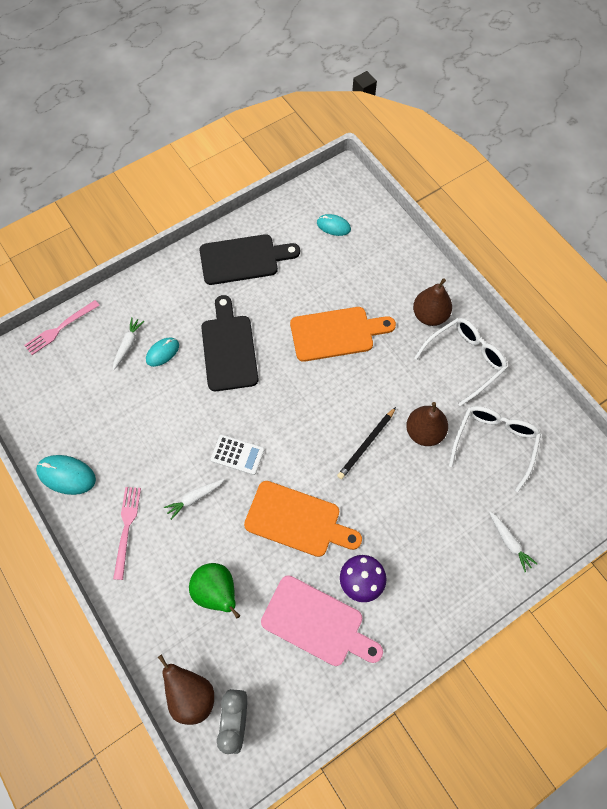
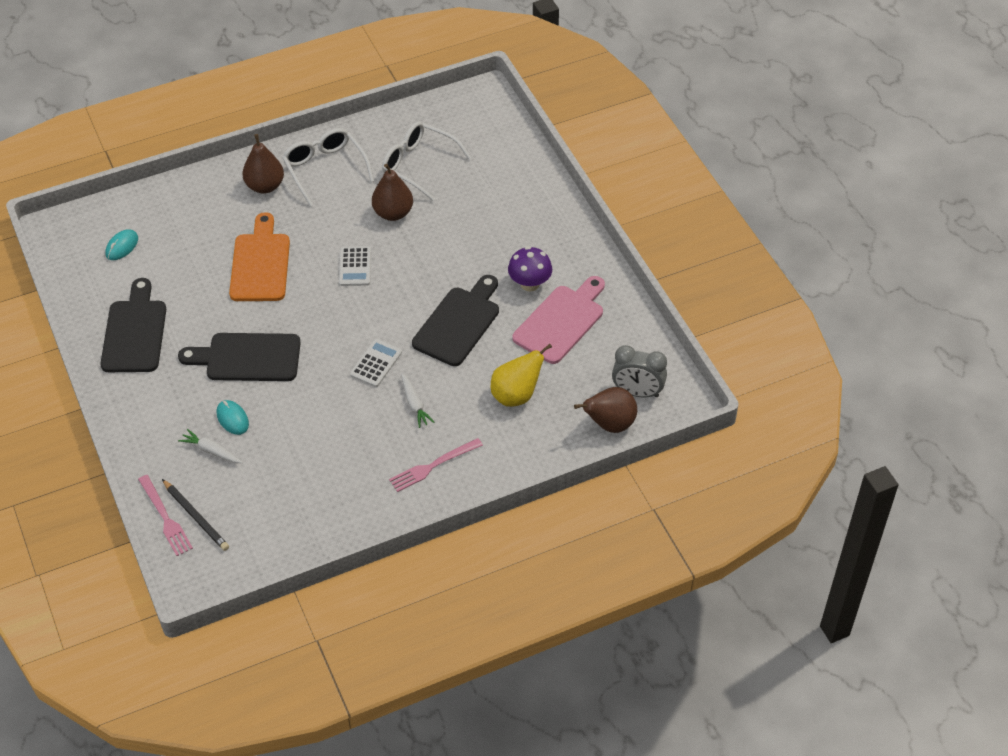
camera: 80 degrees left, 15 degrees down
turquoise mouse [36,455,96,495] -> none
pink fork [113,487,141,580] -> pink fork turned 45 degrees counterclockwise [389,438,483,492]
green pear [189,563,240,619] -> yellow pear [491,344,552,407]
orange cutting board [244,481,362,557] -> black cutting board [412,275,499,366]
black pencil [337,407,396,479] -> black pencil moved to [162,479,229,551]
white carrot [489,511,537,572] -> none
none -> white calculator [339,246,371,286]

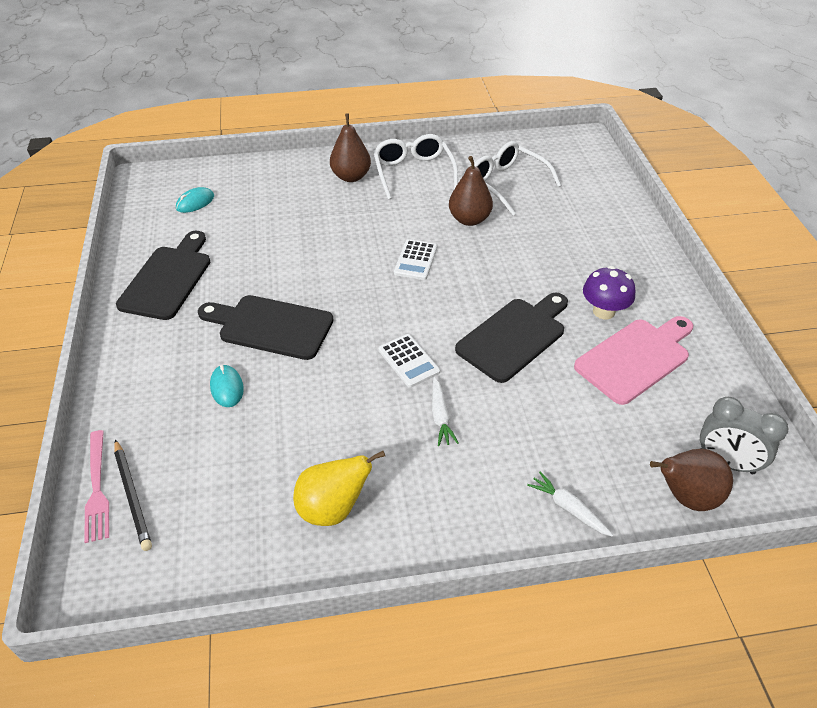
camera: 15 degrees right, 5 degrees down
white carrot [178,429,243,463] -> white carrot moved to [527,472,613,537]
orange cutting board [229,212,290,301] -> none
white calculator [350,339,402,387] -> white calculator turned 105 degrees clockwise [378,334,440,388]
pink fork [389,438,483,492] -> none
yellow pear [491,344,552,407] -> yellow pear moved to [293,451,385,526]

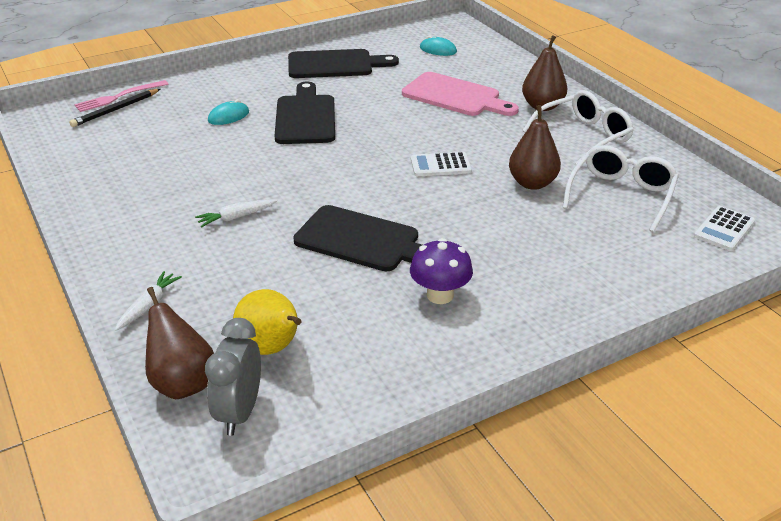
camera: 70 degrees right, 10 degrees down
yellow pear [293,451,385,526] -> yellow pear moved to [233,289,301,355]
white calculator [378,334,440,388] -> white calculator moved to [694,206,755,251]
pink cutting board [574,316,693,405] -> pink cutting board moved to [402,72,519,116]

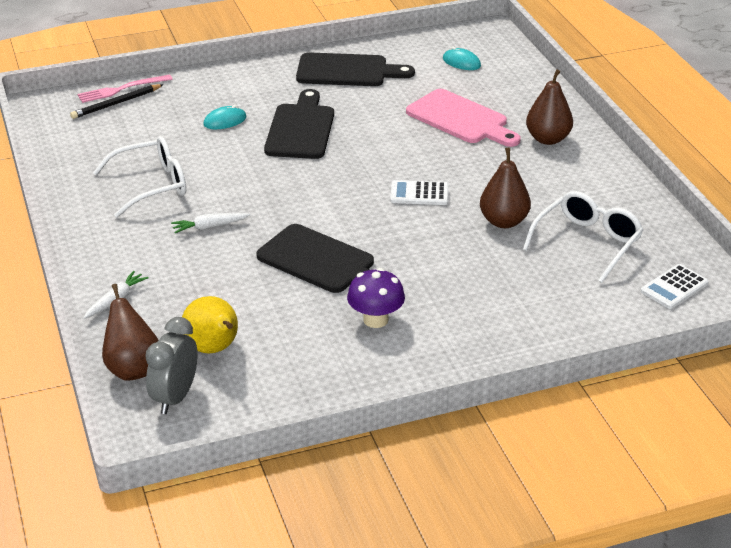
camera: 10 degrees right, 0 degrees up
white glasses [522,90,634,165] -> white glasses moved to [93,136,186,217]

